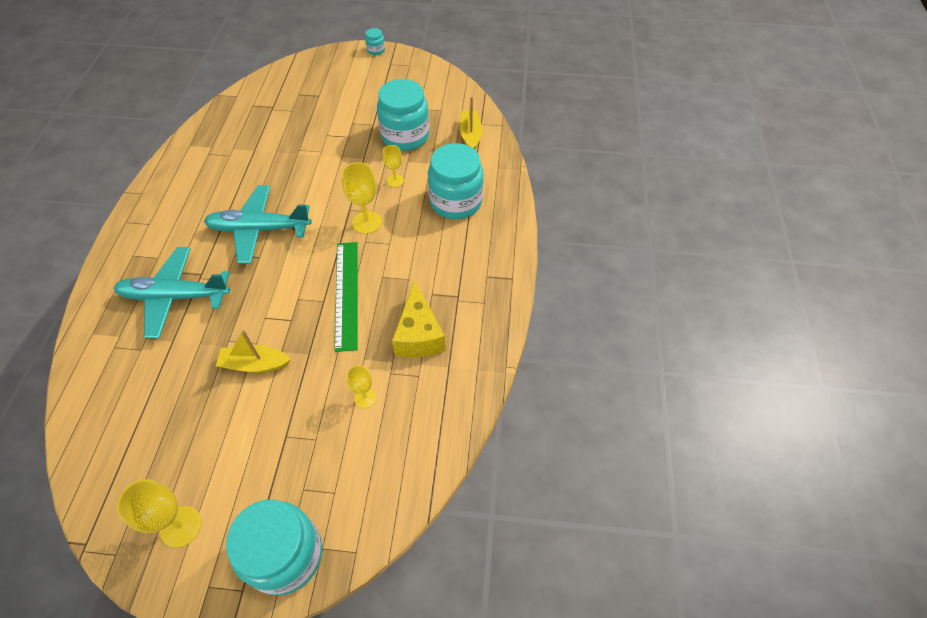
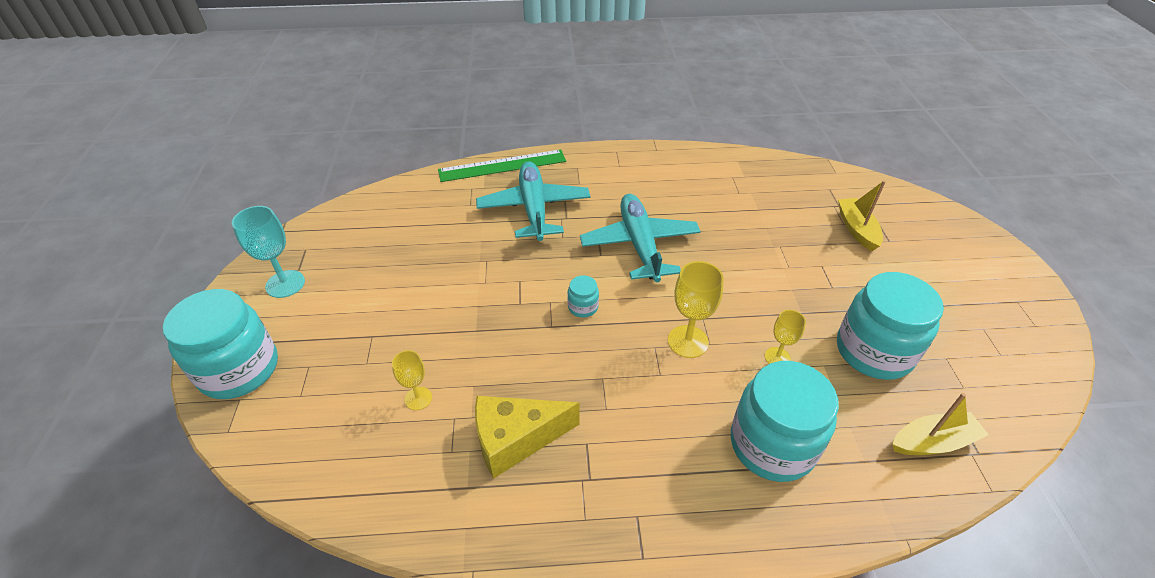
camera: 80 degrees right, 10 degrees down
yellow goblet [117,479,202,548] -> turquoise goblet [232,206,305,298]
yellow boat [216,330,291,373] -> yellow boat moved to [838,181,886,251]
green ruler [334,242,358,352] -> green ruler moved to [438,149,566,182]
turquoise jar [365,28,385,55] -> turquoise jar moved to [567,275,599,318]

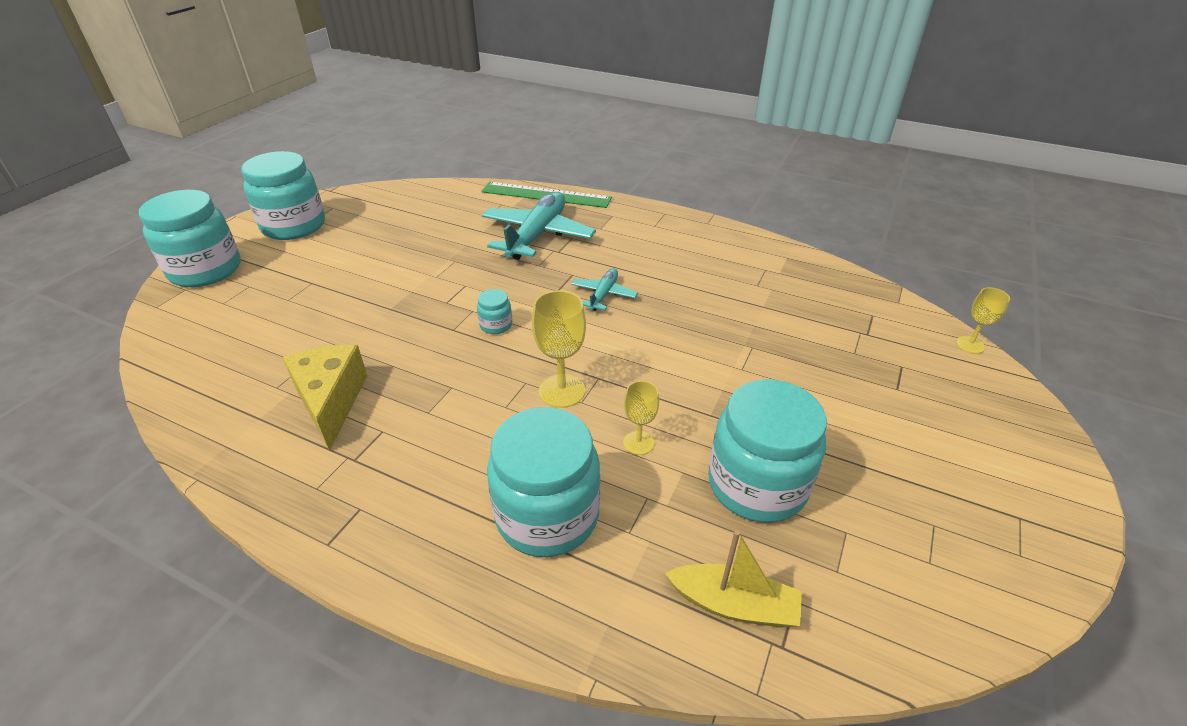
camera: 30 degrees right, 5 degrees down
turquoise goblet [232,206,305,298] -> turquoise jar [241,151,325,240]
yellow goblet [392,350,432,410] -> yellow goblet moved to [956,287,1010,354]
yellow cheese [475,396,579,479] -> yellow cheese turned 60 degrees clockwise [283,345,367,451]
turquoise plane [580,194,701,282] -> turquoise plane [571,268,638,311], size x0.51
yellow boat [838,181,886,251] -> none

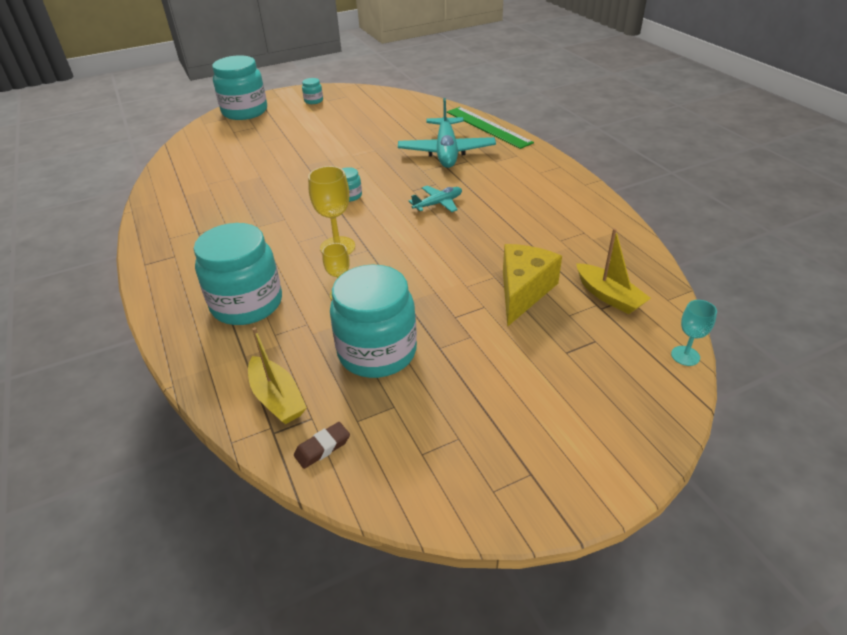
camera: 40 degrees right, 0 degrees up
turquoise jar [241,151,325,240] -> turquoise jar [302,78,323,104], size x0.43
yellow cheese [283,345,367,451] -> yellow cheese moved to [503,244,562,327]
turquoise plane [482,192,596,260] -> turquoise plane turned 120 degrees clockwise [398,98,496,168]
yellow goblet [956,287,1010,354] -> turquoise goblet [671,300,717,366]
none -> brown eraser [294,422,350,469]
none -> yellow boat [576,228,651,314]

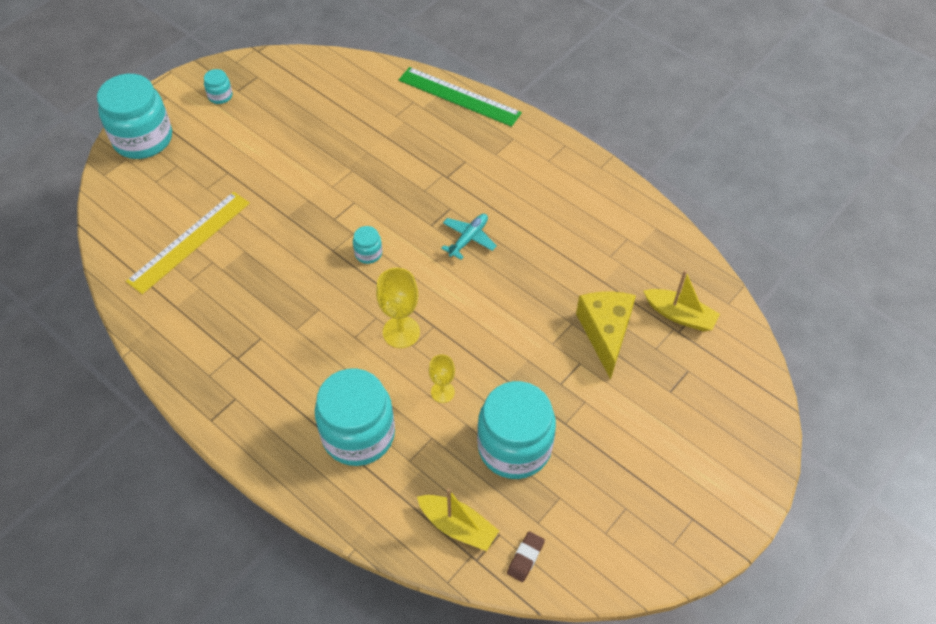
camera: 25 degrees left, 15 degrees up
turquoise plane [398,98,496,168] -> none
turquoise goblet [671,300,717,366] -> none
none -> yellow ruler [126,192,250,294]

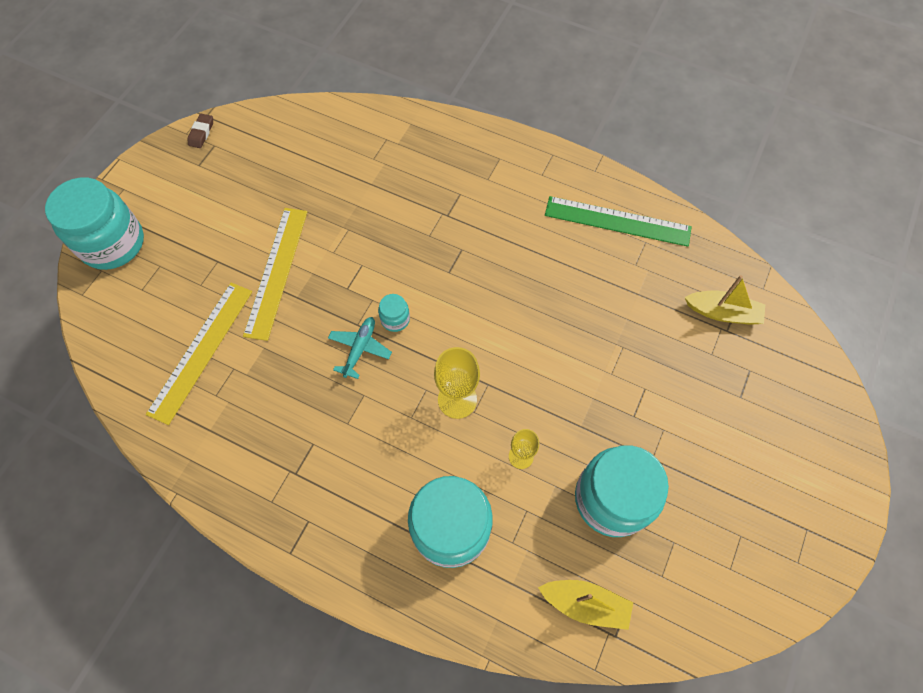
camera: 15 degrees left, 10 degrees up
turquoise jar [204,69,233,104] -> none
green ruler [399,67,522,127] -> green ruler moved to [545,196,692,247]
turquoise plane [441,214,497,260] -> turquoise plane moved to [328,317,392,379]
brown eraser [507,531,545,582] -> brown eraser moved to [188,114,213,148]
yellow cheese [576,292,636,380] -> none
none -> yellow ruler [243,208,307,341]

